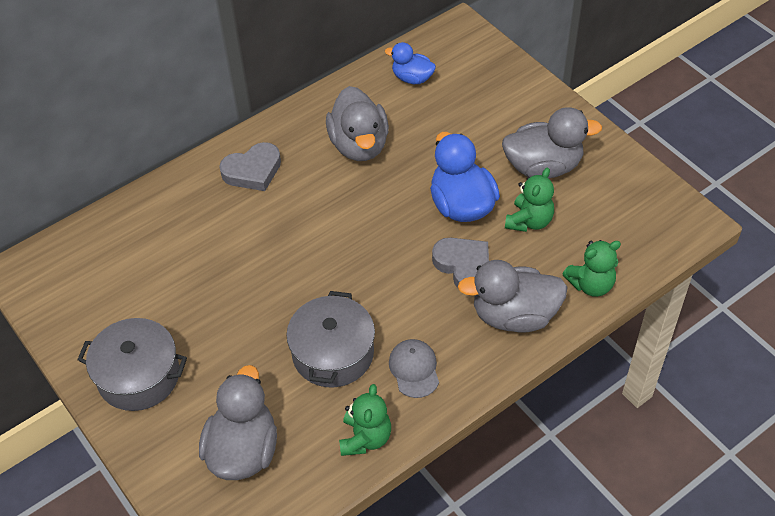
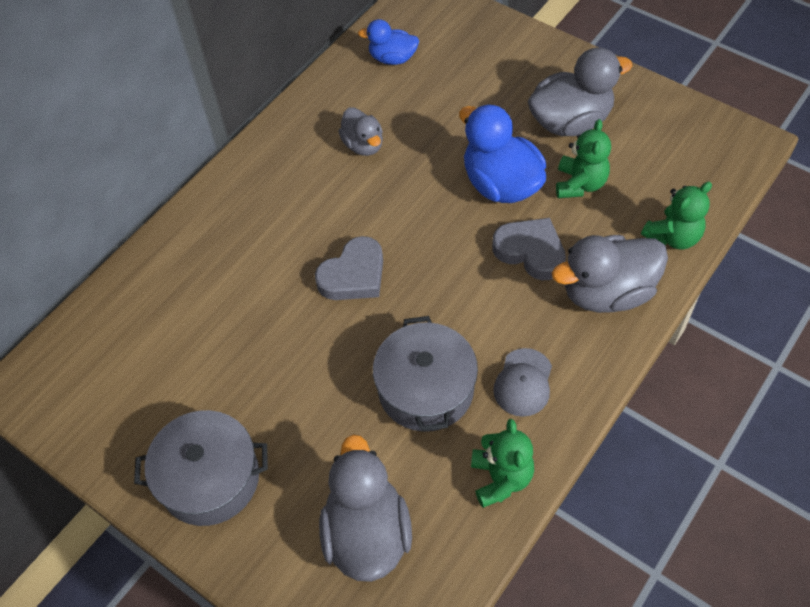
camera: 15 degrees left, 5 degrees up
grey heart [219,142,281,191] -> grey heart moved to [315,236,383,300]
grey duck [326,86,389,161] -> grey duck [338,107,383,156], size x0.59
grey cap [389,339,439,398] -> grey cap turned 135 degrees counterclockwise [493,348,552,417]

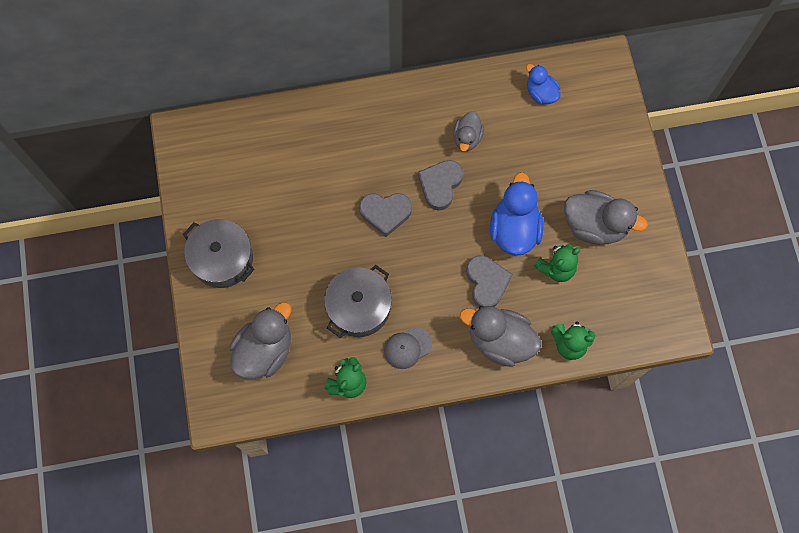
camera: 40 degrees right, 15 degrees up
none -> grey heart [418,160,463,211]

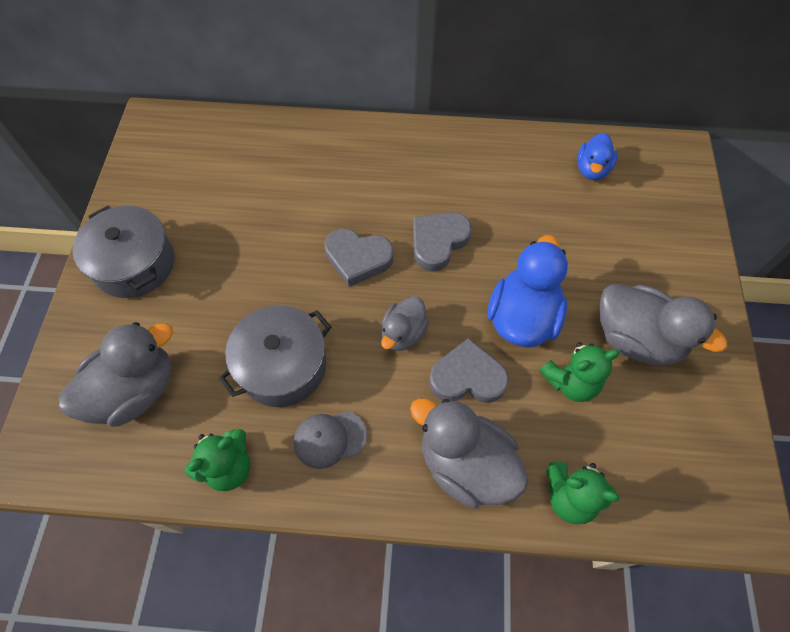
camera: 15 degrees right, 10 degrees down
grey duck [453,111,484,151] -> grey duck moved to [381,296,429,351]
grey heart [466,255,513,307] -> grey heart turned 90 degrees counterclockwise [429,338,509,403]
blue duck [526,64,561,104] -> blue duck turned 135 degrees counterclockwise [577,133,618,180]

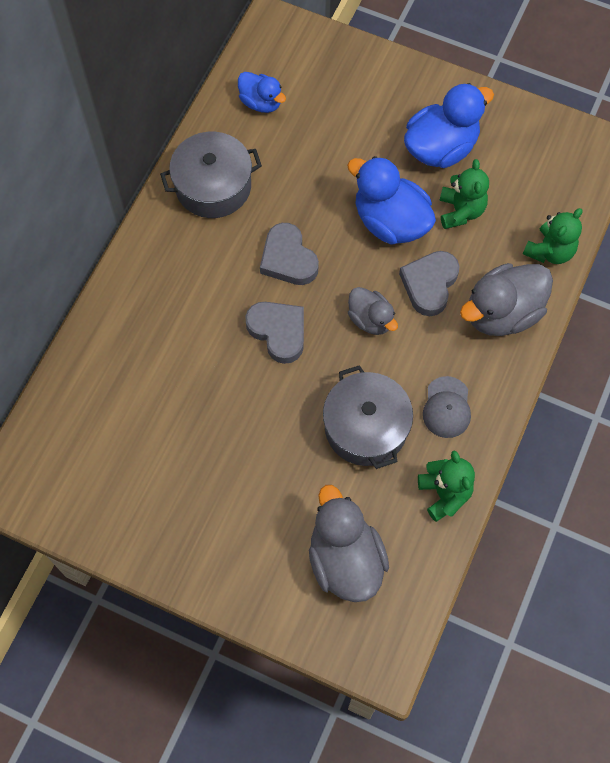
camera: 70 degrees left, 5 degrees up
grey pot [72,206,174,298] -> grey pot moved to [160,132,262,218]
grey heart [324,228,394,287] -> grey heart turned 75 degrees counterclockwise [245,302,304,364]
grey duck [599,284,727,365] -> blue duck [404,83,494,168]

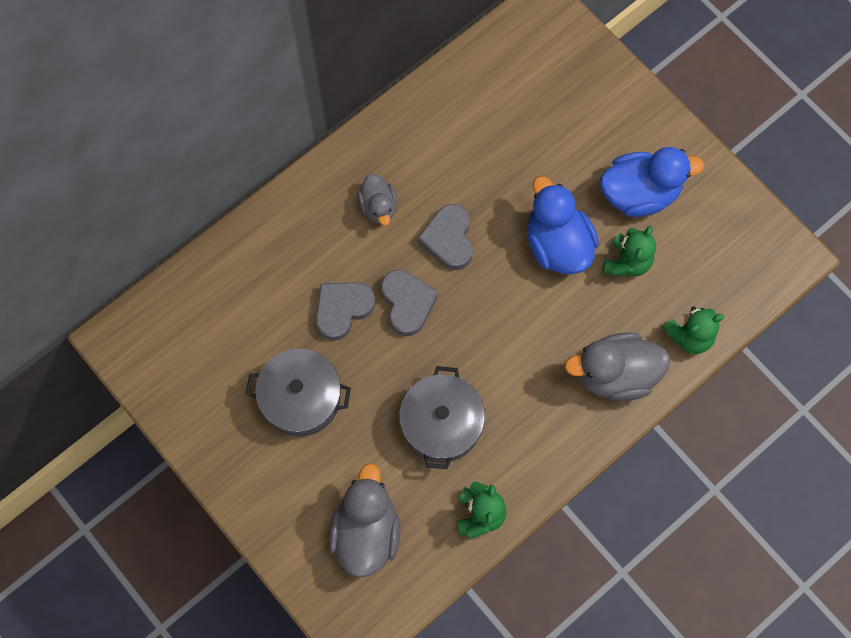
camera: 25 degrees right, 5 degrees up
grey pot [160,132,262,218] -> grey pot moved to [246,349,351,437]
blue duck [238,72,286,113] -> none
grey duck [348,287,398,335] -> grey duck moved to [357,174,397,225]
grey heart [399,251,460,316] -> grey heart moved to [316,282,376,341]
grey cap [423,376,471,438] -> none

